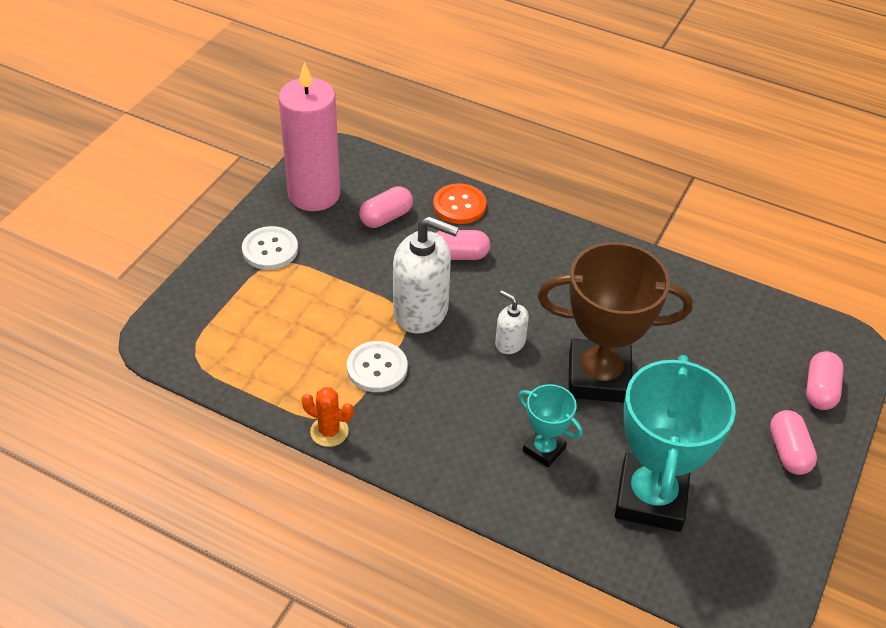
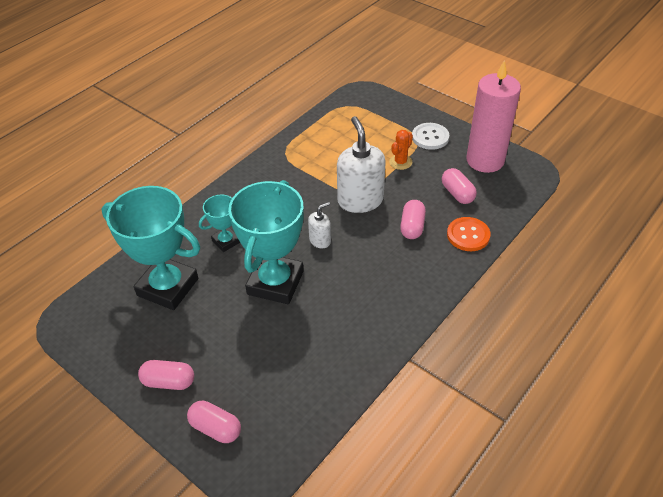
camera: 105 degrees right, 0 degrees up
orange cactus [301,387,354,447] -> orange cactus moved to [389,130,413,170]
white button [347,341,407,392] -> none
white soap dispenser [393,216,459,334] -> white soap dispenser turned 135 degrees clockwise [337,116,386,213]
brown trophy [538,242,693,403] -> turquoise trophy [228,180,304,304]

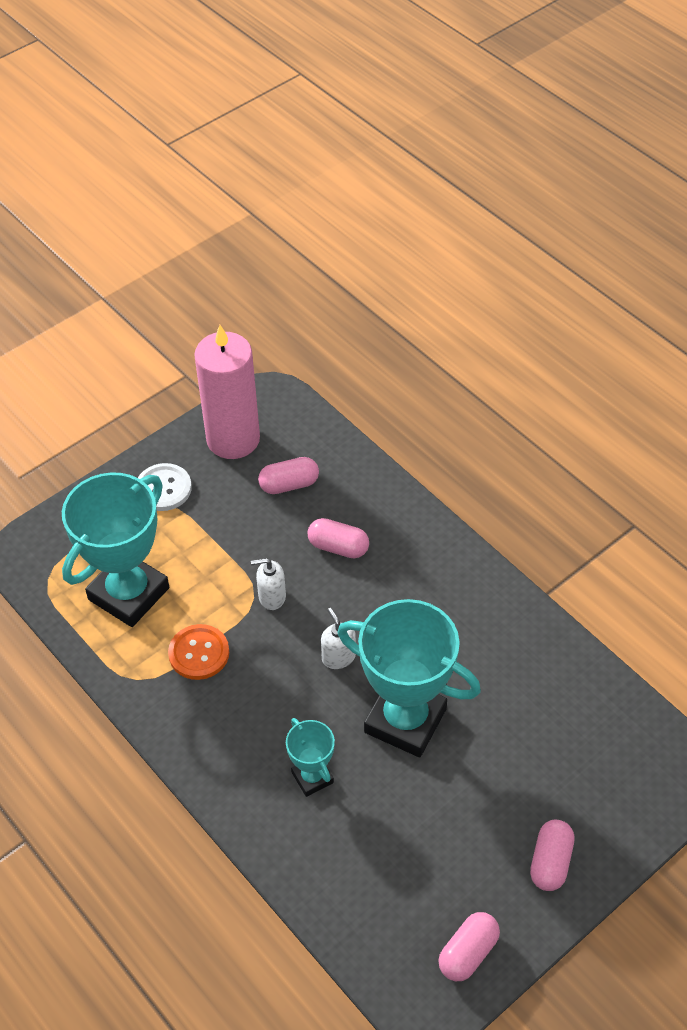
camera: 80 degrees left, 5 degrees up
turquoise trophy [102,186,200,310] -> turquoise trophy moved to [62,472,169,627]
pink capsule [187,401,241,443] -> pink capsule moved to [438,912,500,981]
white soap dispenser [337,116,386,213] -> white soap dispenser [251,558,286,610], size x0.50
orange cactus [389,130,413,170] -> none
orange button [447,217,491,251] -> orange button moved to [168,624,229,680]

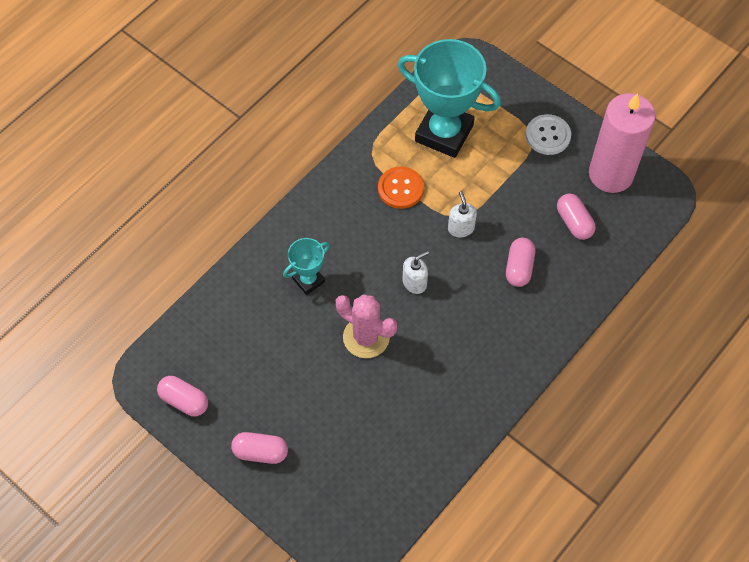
camera: 80 degrees right, 10 degrees up
turquoise trophy [337,599,481,757] -> pink cactus [336,294,397,358]

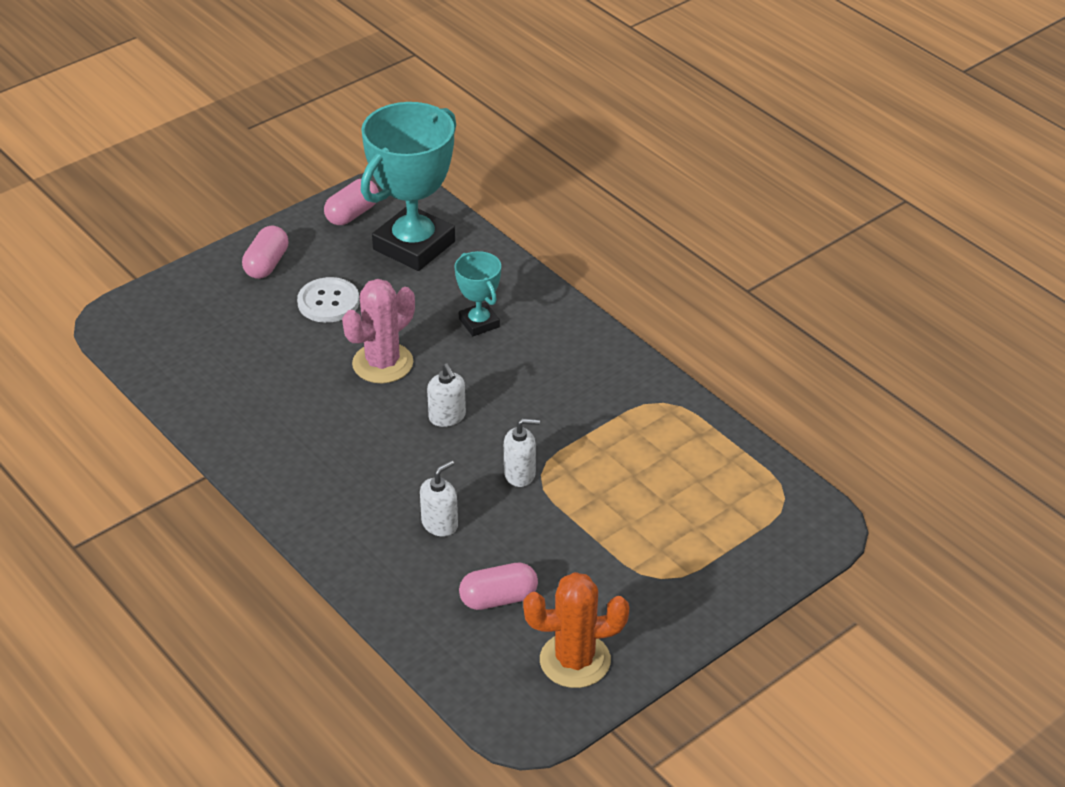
camera: 100 degrees right, 20 degrees down
orange button [378,166,424,209] -> none
turquoise trophy [398,39,501,158] -> turquoise trophy moved to [361,102,456,271]
pink capsule [506,238,535,287] -> white soap dispenser [420,460,458,537]
white button [526,114,571,155] -> white button moved to [297,277,359,323]
pink candle [589,93,655,193] -> orange cactus [523,572,629,688]

